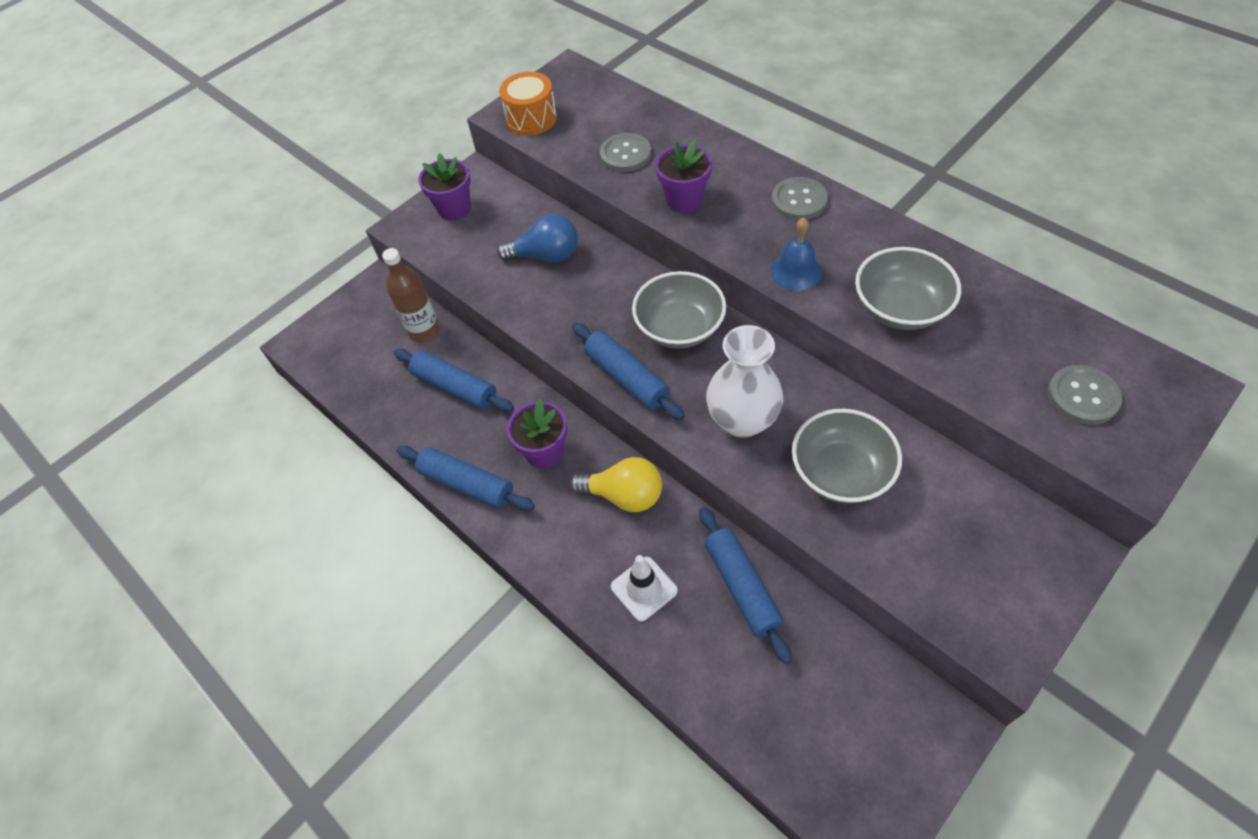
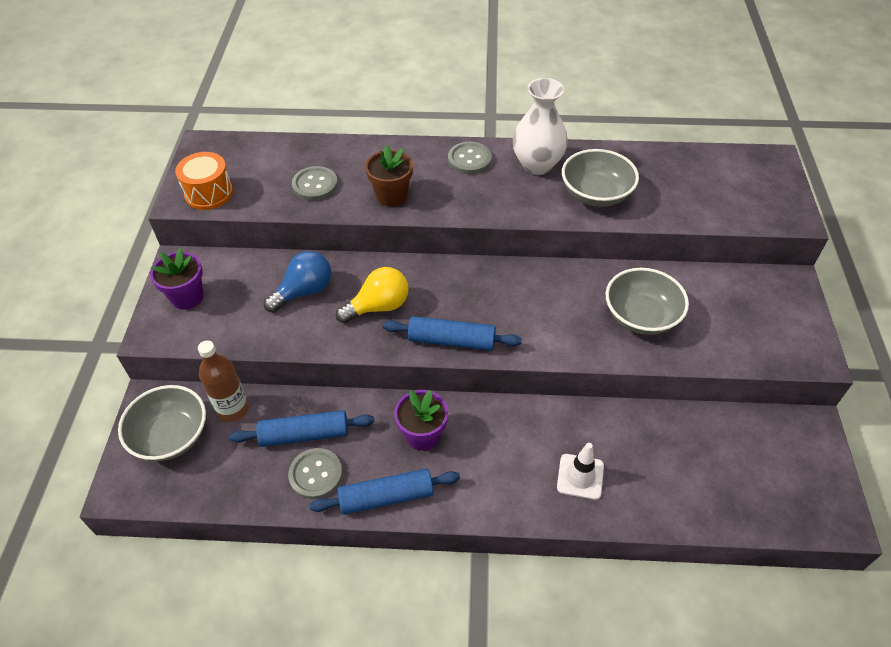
camera: 45 degrees left, 5 degrees down
yellow light bulb [570,457,662,512] -> yellow light bulb moved to [336,267,409,323]
grey bowl [632,271,726,349] -> grey bowl moved to [118,385,206,461]
purple flower pot [655,140,712,213] -> brown flower pot [365,145,413,206]
blue rolling pin [699,507,792,664] -> none
white vase [706,325,783,438] -> white vase moved to [513,78,568,175]
blue bell [770,218,822,291] -> none
grey button [1048,365,1122,424] -> grey button moved to [288,448,343,499]

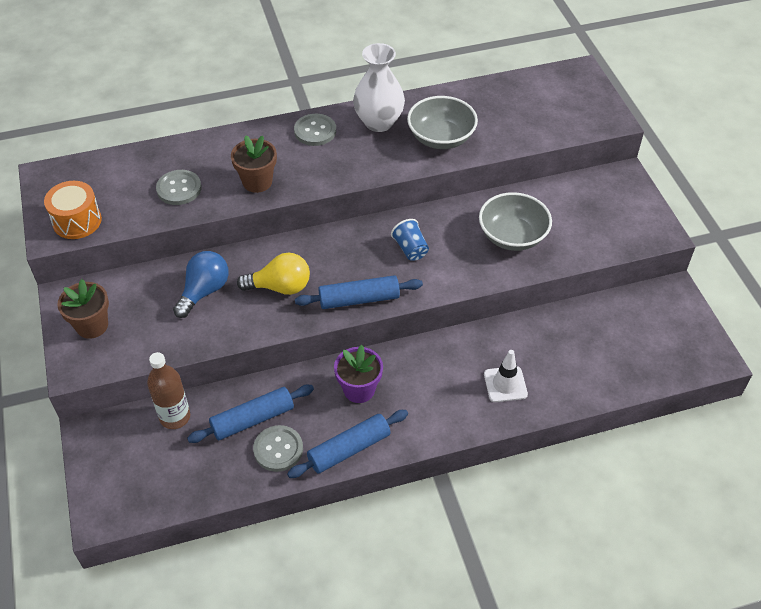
camera: 20 degrees left, 0 degrees up
grey bowl [118,385,206,461] -> none
purple flower pot [150,248,203,310] -> brown flower pot [57,279,109,339]
yellow light bulb [336,267,409,323] -> yellow light bulb turned 45 degrees clockwise [237,253,310,295]
none -> blue cup [391,219,429,261]

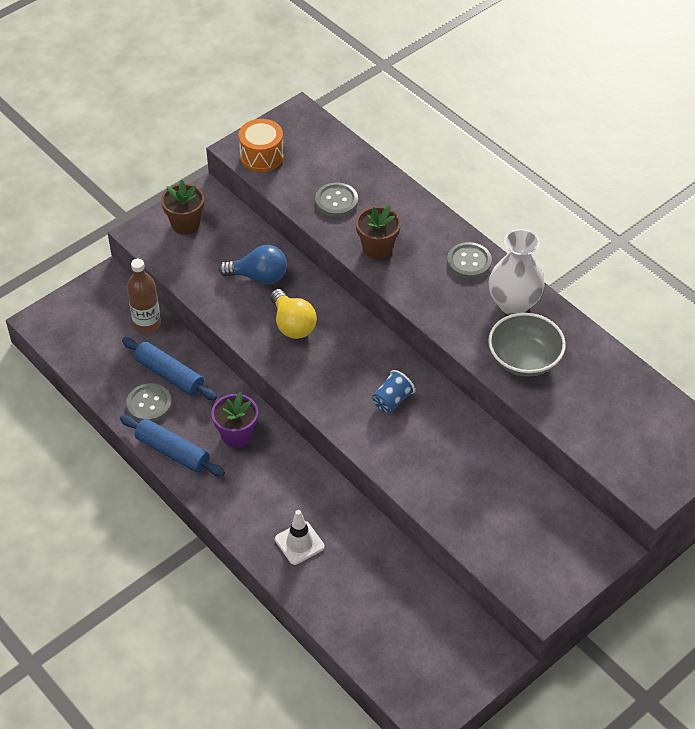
camera: 65 degrees right, 0 degrees up
blue rolling pin [295,275,423,309] -> none
grey bowl [479,192,552,251] -> none

